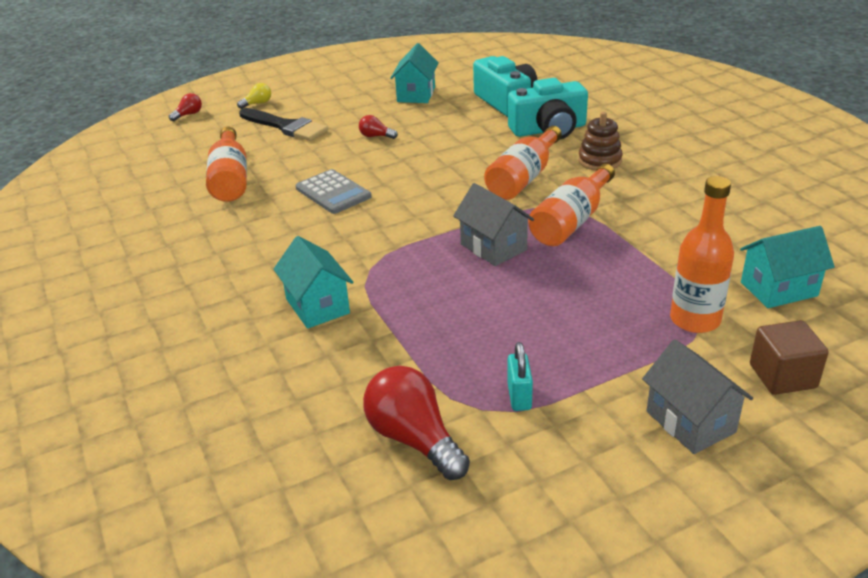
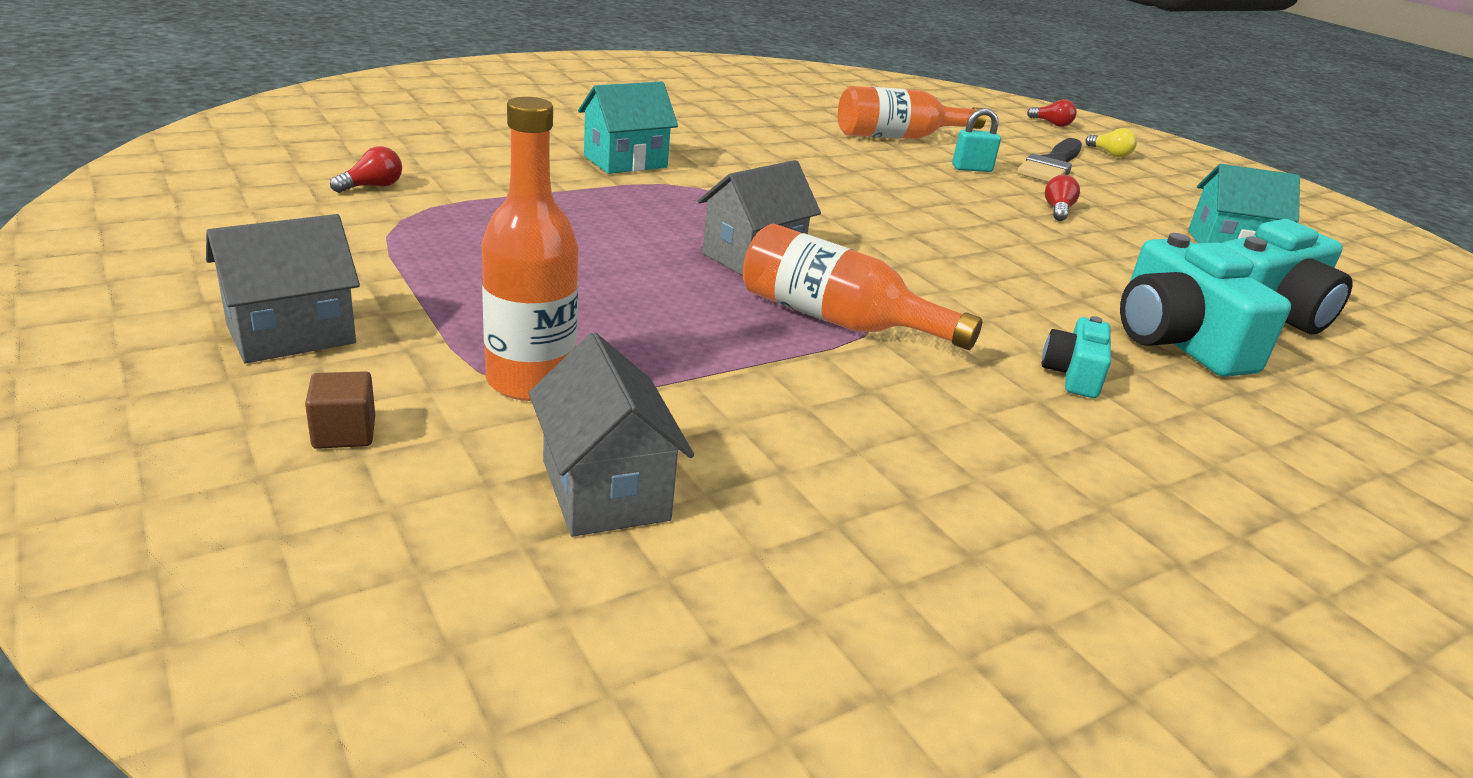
camera: 80 degrees right, 5 degrees down
grey calculator [295,169,371,214] -> none
red light bulb [363,366,470,480] -> red light bulb [330,146,402,193], size x0.49
orange bottle [484,126,562,200] -> none
turquoise padlock [507,342,533,411] -> turquoise padlock moved to [952,108,1001,172]
brown stacking toy [578,112,623,171] -> turquoise camera [1042,316,1111,398]
turquoise house [740,226,835,308] -> grey house [529,333,694,537]
brown cube [750,320,829,395] -> brown cube [305,371,375,449], size x0.61

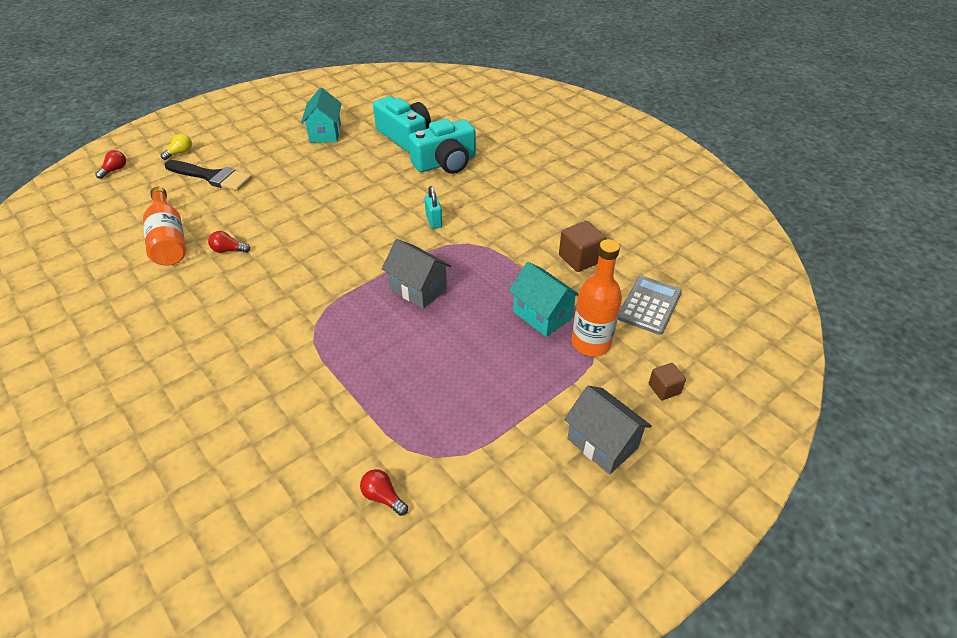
camera: 95 degrees left, 15 degrees up
grey house [529,333,694,537] -> grey calculator [618,276,682,335]
turquoise house [578,82,678,174] -> turquoise house moved to [509,262,579,337]
orange bottle [743,223,982,350] -> none
turquoise padlock [952,108,1001,172] -> turquoise padlock moved to [425,186,442,229]
turquoise camera [1042,316,1111,398] -> none
red light bulb [1045,175,1080,221] -> red light bulb moved to [208,231,250,253]
none -> brown cube [559,221,607,272]

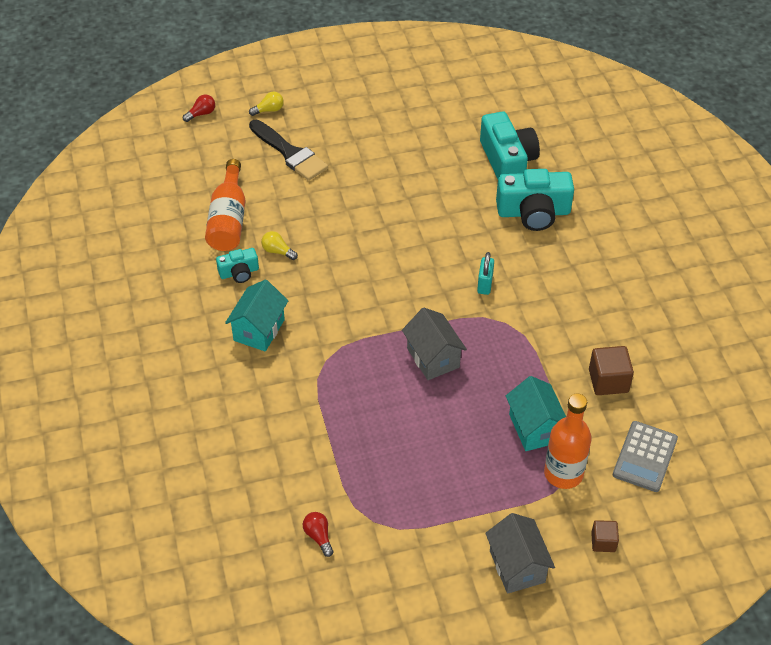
camera: 25 degrees right, 5 degrees up
red light bulb [208,231,250,253] -> yellow light bulb [261,231,298,260]
turquoise house [301,88,342,143] -> turquoise house moved to [225,279,288,351]
grey calculator [618,276,682,335] -> grey calculator turned 150 degrees clockwise [613,421,678,492]
none -> turquoise camera [216,248,259,283]

